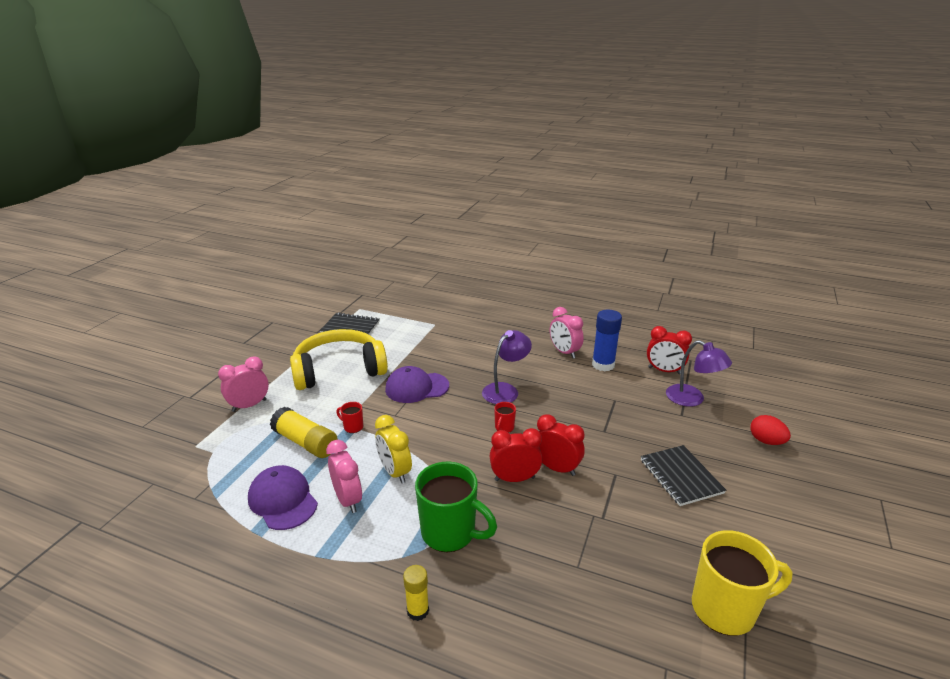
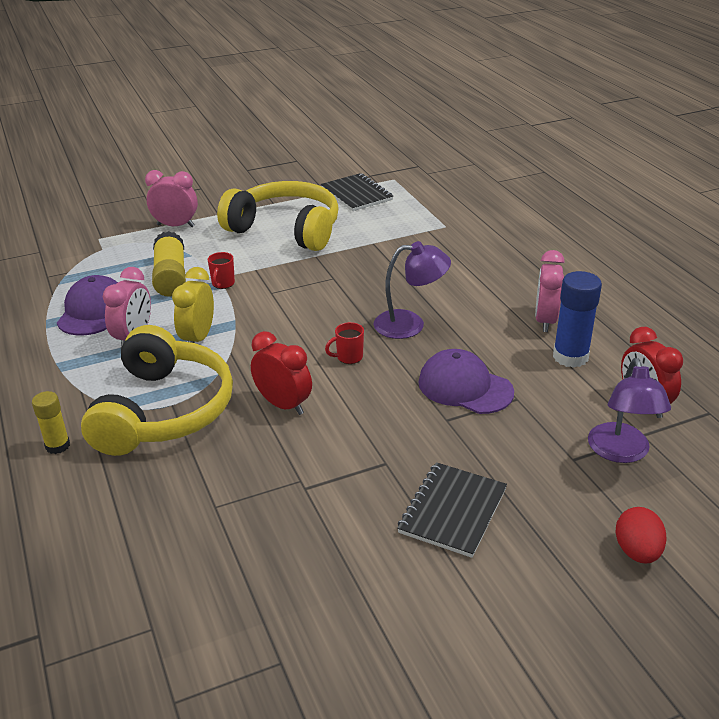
camera: 45 degrees right, 5 degrees up
red mug [336,402,363,433] -> red mug turned 150 degrees counterclockwise [208,252,235,289]
purple cap [385,366,449,403] -> purple cap moved to [419,349,514,414]
green mug [415,461,497,552] -> yellow headphones [81,325,233,456]
red clock [537,414,585,476] -> none
yellow mug [692,530,793,636] -> none

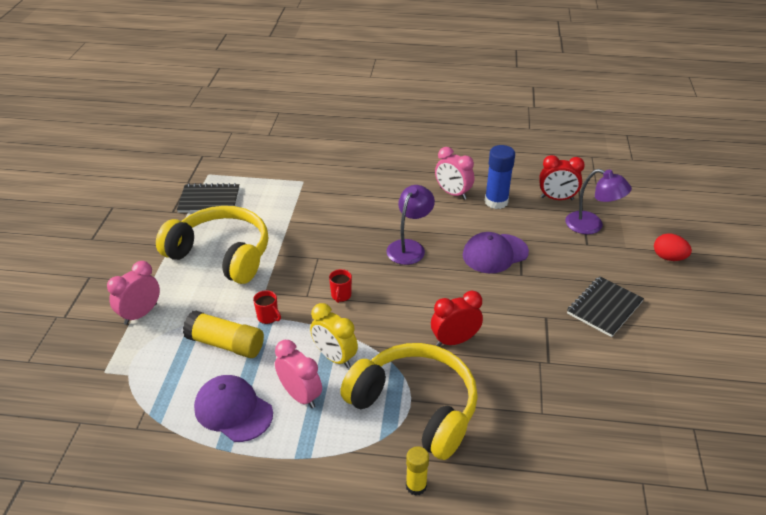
camera: 60 degrees left, 5 degrees up
yellow headphones [217,181,339,251] -> yellow headphones turned 60 degrees clockwise [156,206,268,284]
red mug [325,322,364,364] -> red mug moved to [329,269,352,303]
black notebook [397,462,507,558] -> black notebook turned 75 degrees clockwise [567,276,644,337]

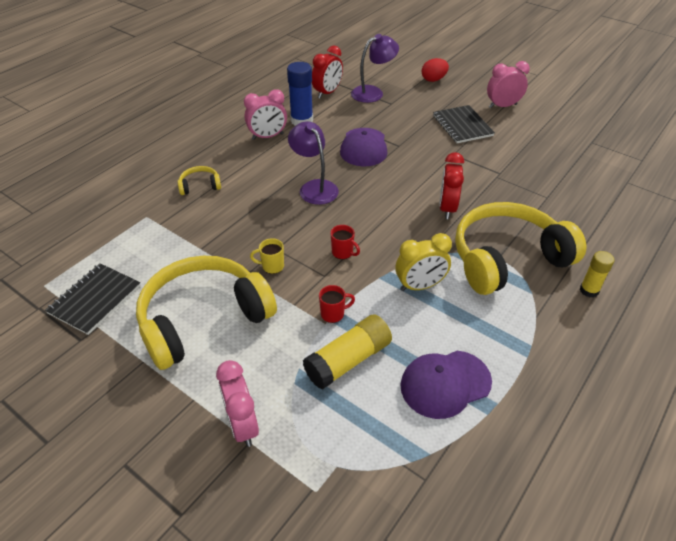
camera: 60 degrees left, 5 degrees up
pink clock [275,340,322,408] -> pink clock moved to [487,61,530,108]
none -> yellow headphones [178,166,221,195]
none -> yellow mug [250,238,284,274]

